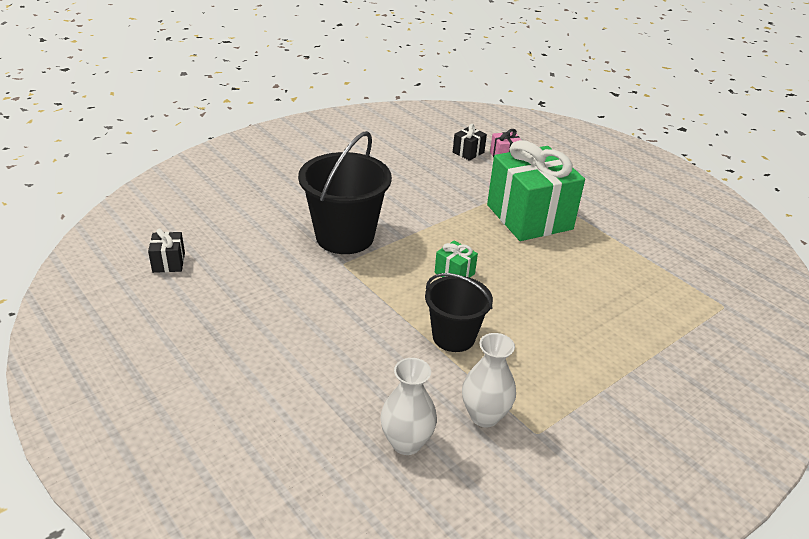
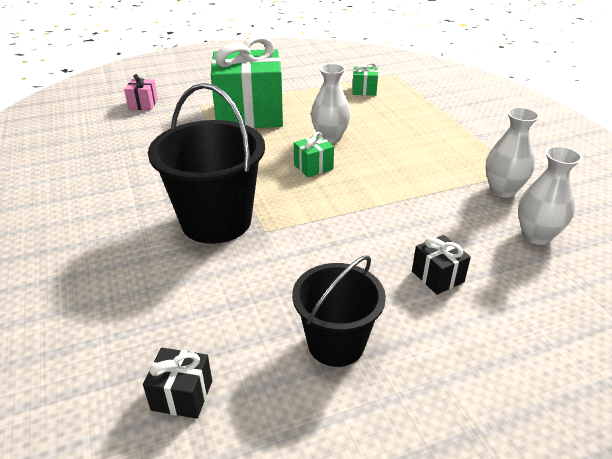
camera: 70 degrees left, 0 degrees up
black bucket [425,273,493,352] -> black bucket moved to [292,255,386,367]
black gift [453,124,487,161] -> black gift moved to [412,235,471,295]
none -> white vase [311,64,351,144]
none -> green gift [352,62,378,96]

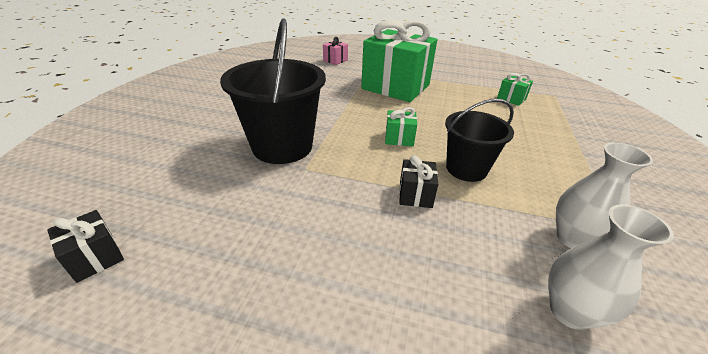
camera: 35 degrees right, 0 degrees up
black bucket [292,255,386,367] -> black bucket moved to [445,99,514,182]
white vase [311,64,351,144] -> none
black gift [412,235,471,295] -> black gift moved to [399,155,438,208]

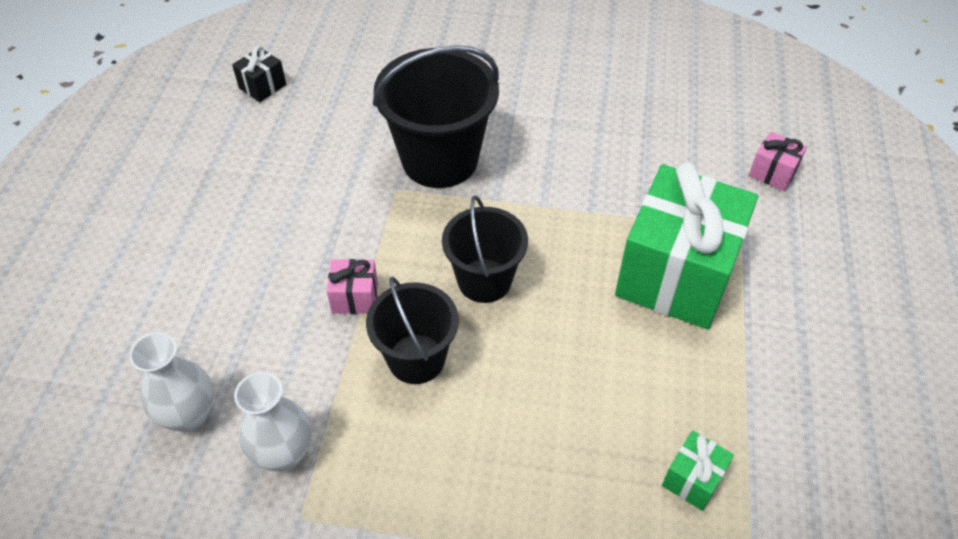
camera: 85 degrees right, 15 degrees up
green gift [385,107,417,146] -> black bucket [442,195,528,303]
black gift [399,155,438,208] -> pink gift [327,259,378,314]

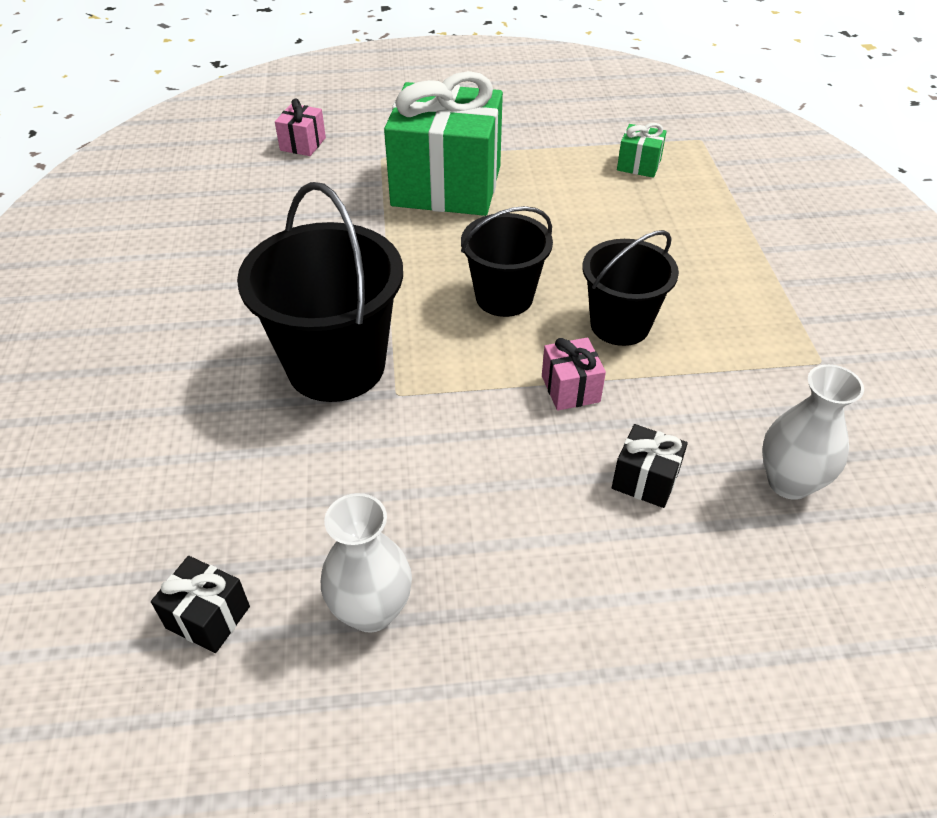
camera: 105 degrees left, 5 degrees down
white vase [234,372,311,472] -> white vase moved to [321,493,412,633]
none -> black gift [612,424,688,508]

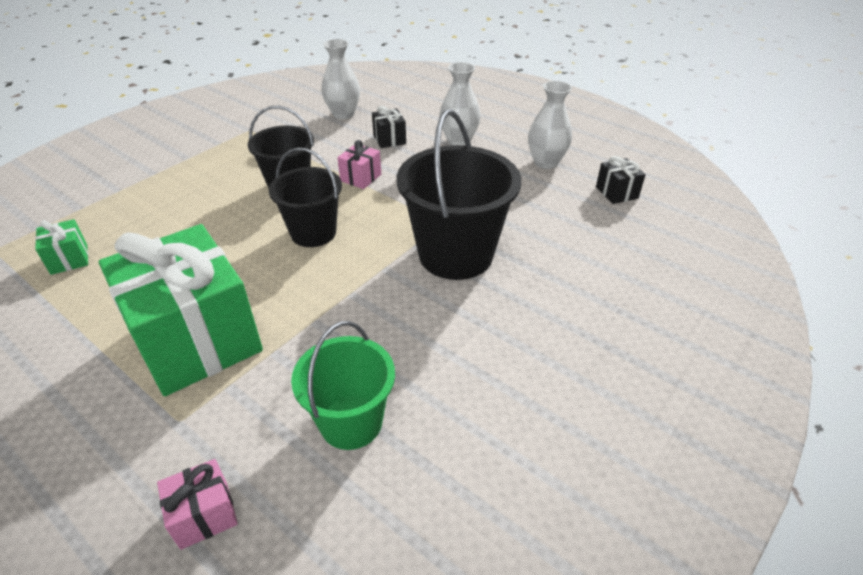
camera: 135 degrees left, 5 degrees down
none -> green bucket [291,321,395,450]
none -> white vase [439,62,481,146]

